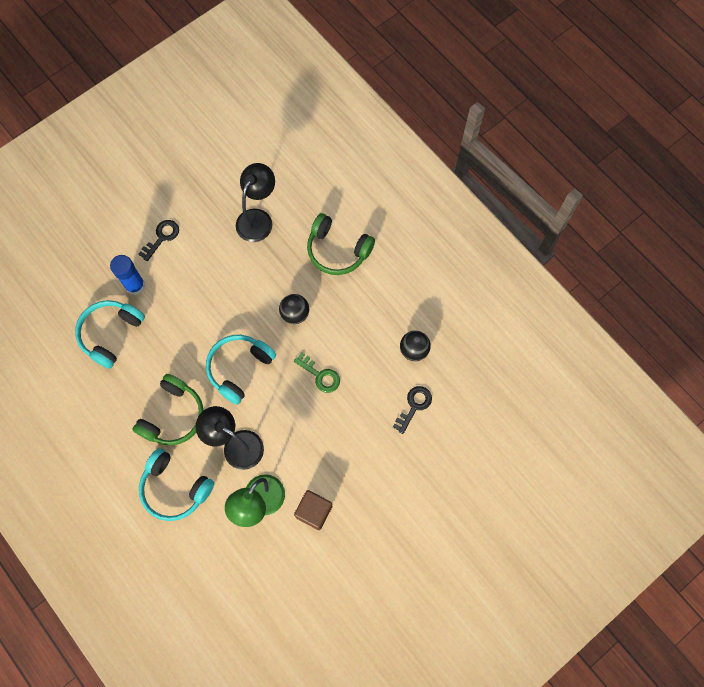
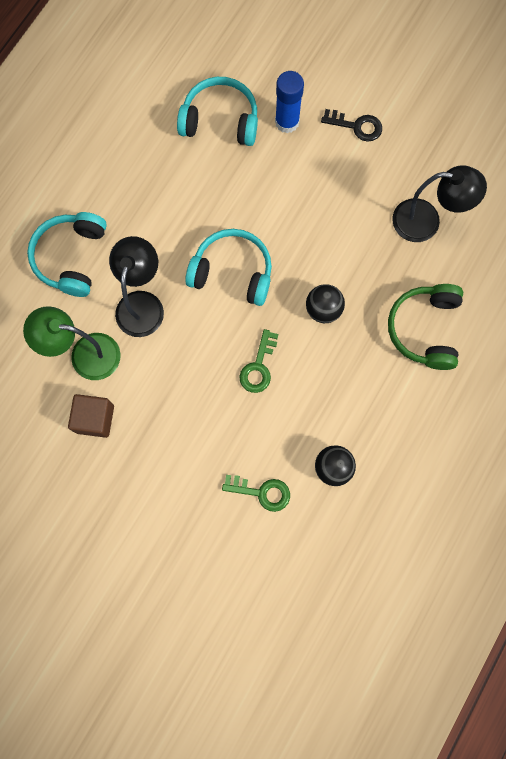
camera: 70 degrees right, 5 degrees up
green headphones [132,374,203,445] -> none
black key [393,386,432,434] -> green key [222,475,290,512]

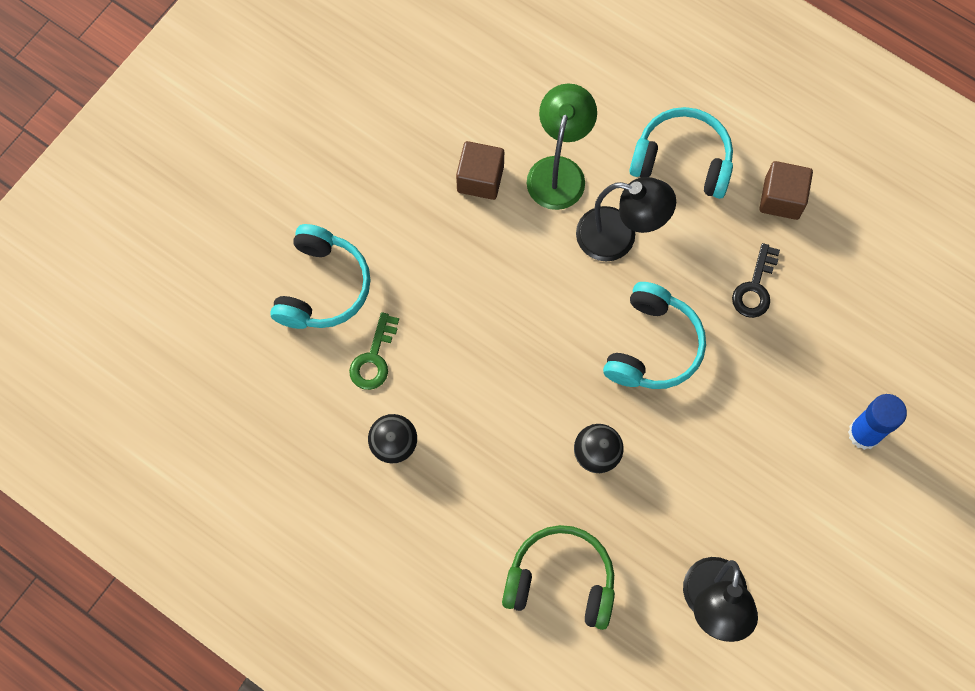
camera: 95 degrees right, 5 degrees down
turquoise headphones [177,77,258,146] -> turquoise headphones moved to [270,224,371,329]
green key [239,329,278,393] -> none
black key [321,109,382,142] -> black key moved to [732,243,780,318]
none -> brown cube [759,161,813,220]

